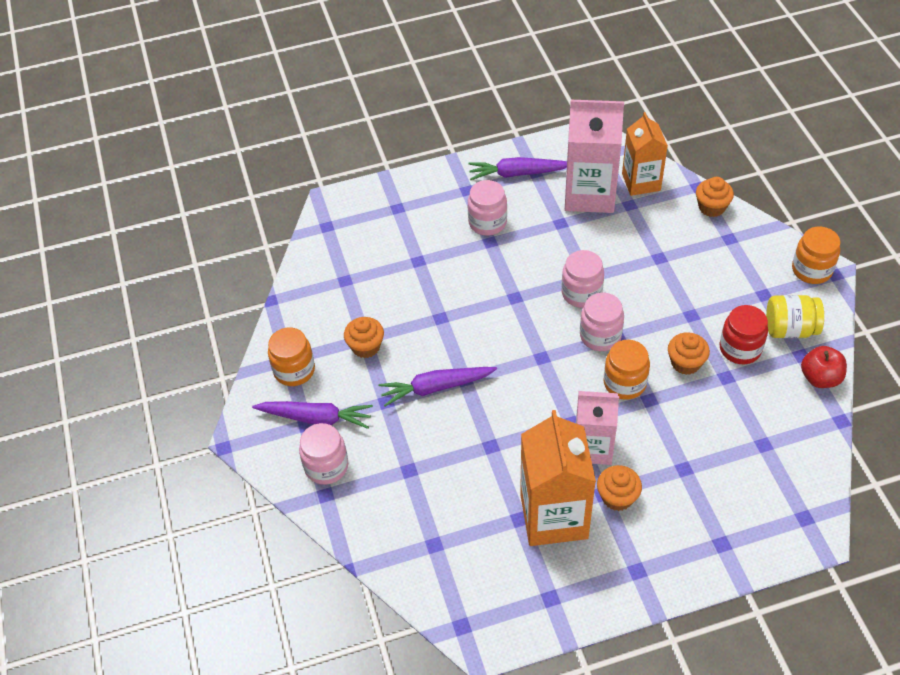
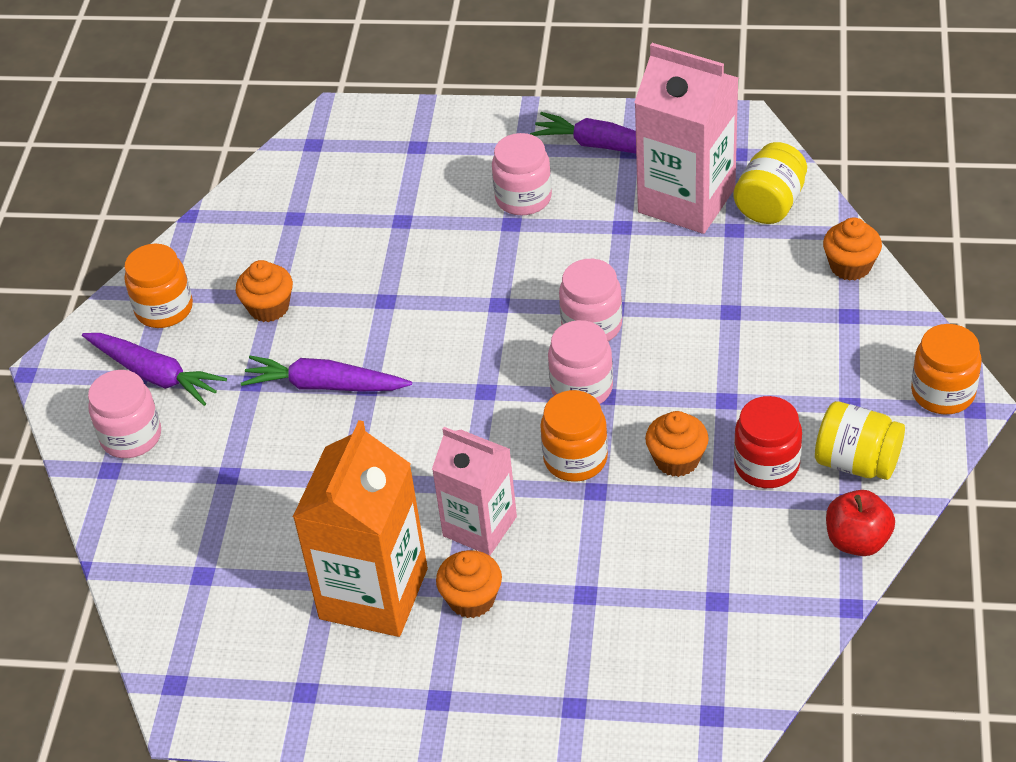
camera: 25 degrees right, 5 degrees down
orange carton [622,112,668,196] -> yellow jar [733,142,807,224]

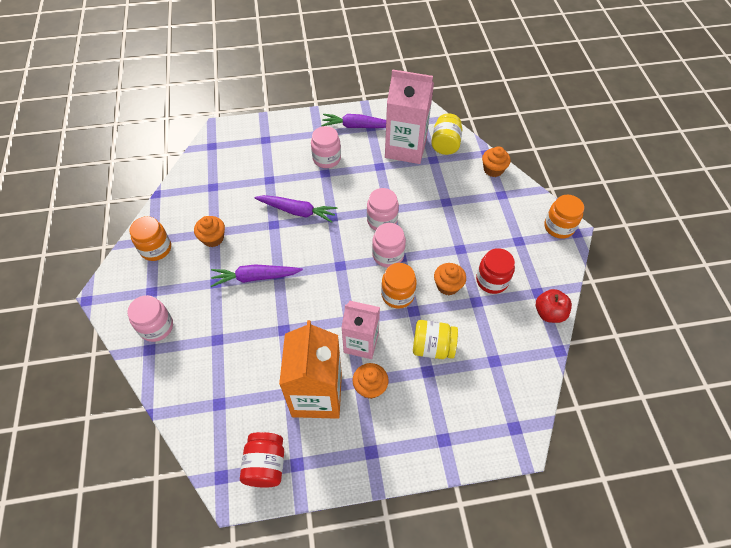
camera: 20 degrees left, 10 degrees up
purple carrot [82,333,227,406] -> purple carrot moved to [255,195,337,223]
yellow jar [815,401,905,480] -> yellow jar moved to [413,320,458,359]
none -> red jar [240,432,284,488]

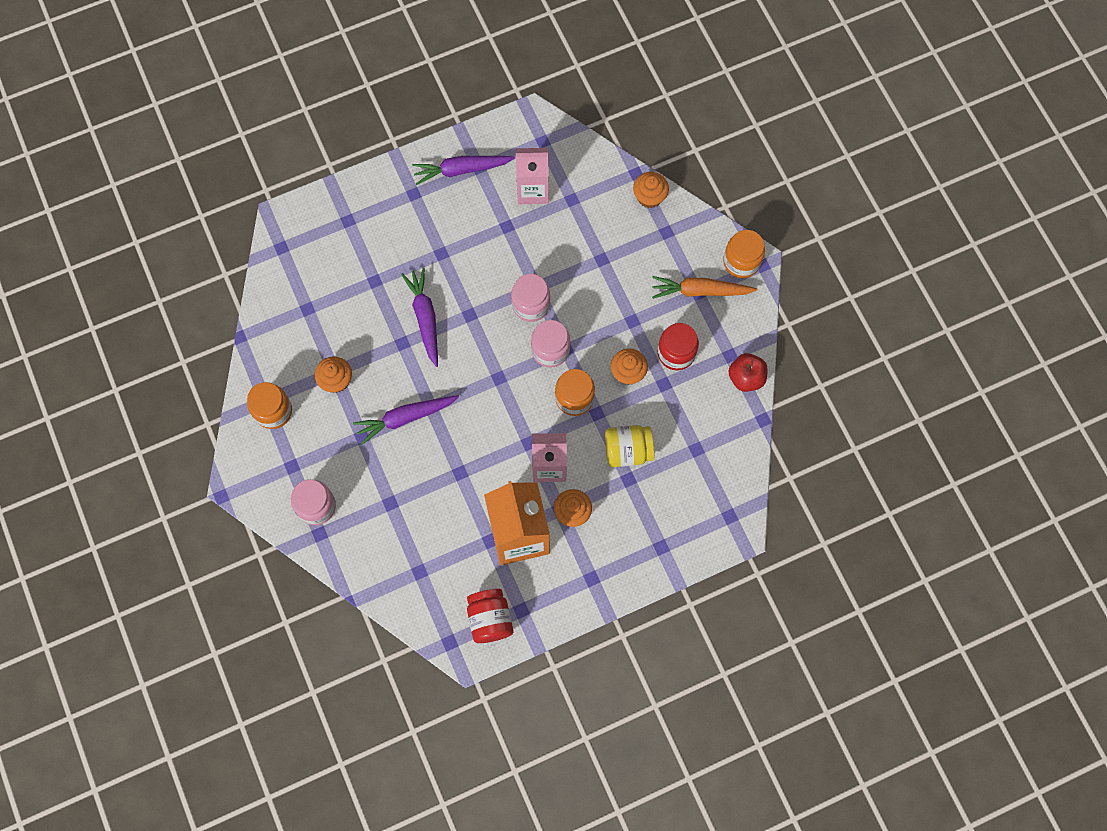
camera: 15 degrees left, 15 degrees up
purple carrot [255,195,337,223] -> purple carrot turned 105 degrees counterclockwise [401,268,438,367]
pink jar [311,126,341,168] -> none
pink carton [385,69,434,164] -> pink carton [516,148,549,204], size x0.65
yellow jar [431,113,462,155] -> none
none -> orange carrot [652,276,758,299]

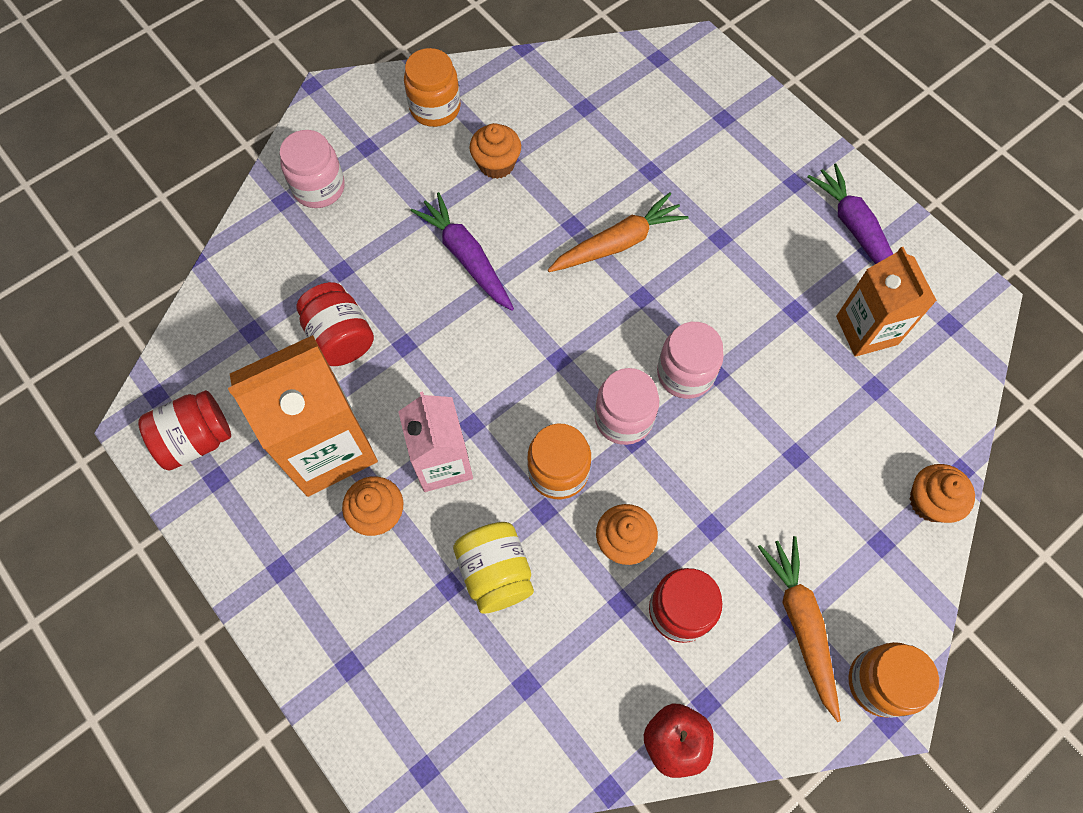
camera: 75 degrees right, 5 degrees down
purple carrot [401,268,438,367] -> orange carrot [548,192,689,272]
pink carton [516,148,549,204] -> orange carton [836,247,937,357]
none -> red jar [296,282,374,366]

